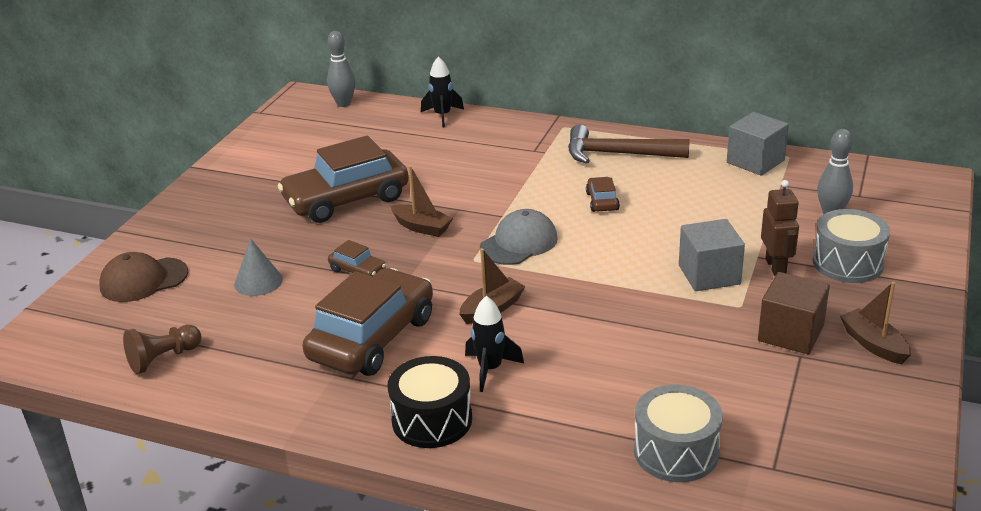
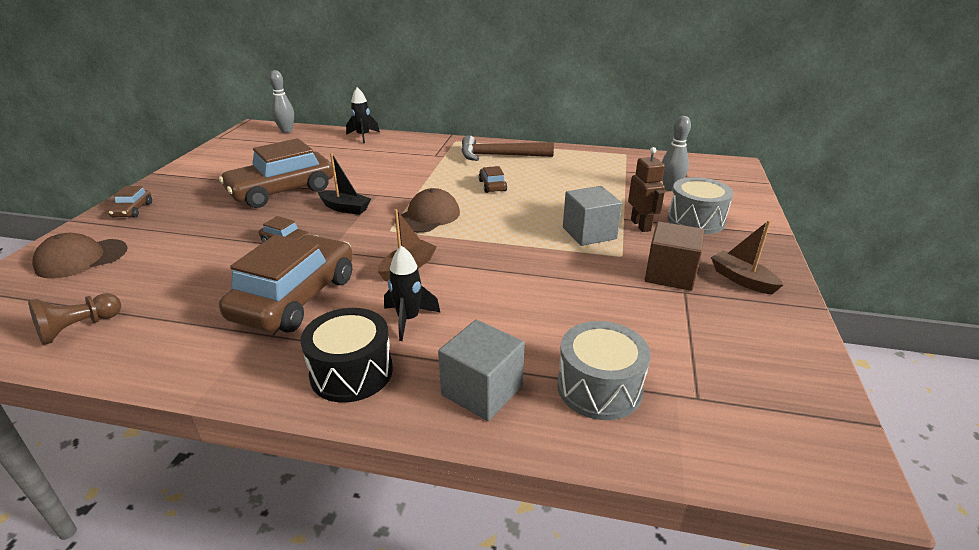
camera: 10 degrees left, 0 degrees up
grey cone [234,238,283,296] -> none
brown boat [390,165,453,237] -> black boat [318,153,371,215]
grey cap [480,209,558,265] -> brown cap [395,188,460,233]
grey cube [727,112,789,176] -> grey cube moved to [438,320,525,421]
none -> brown car [108,186,152,218]

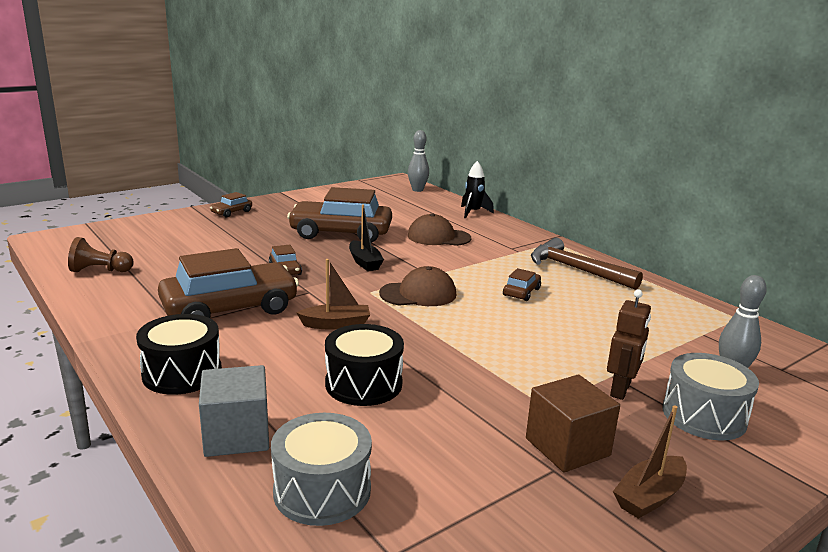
camera: 40 degrees right, 10 degrees down
brown cap [32,233,128,278] -> brown cap moved to [408,213,471,246]
black rocket [384,245,441,341] -> none
grey cube [563,186,622,246] -> none
brown boat [711,220,783,295] -> brown boat turned 135 degrees counterclockwise [613,405,687,519]
none -> black drum [325,324,404,406]

